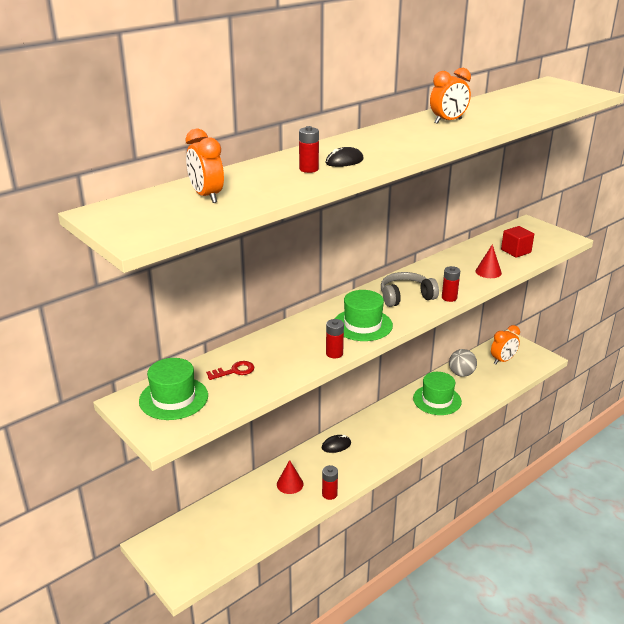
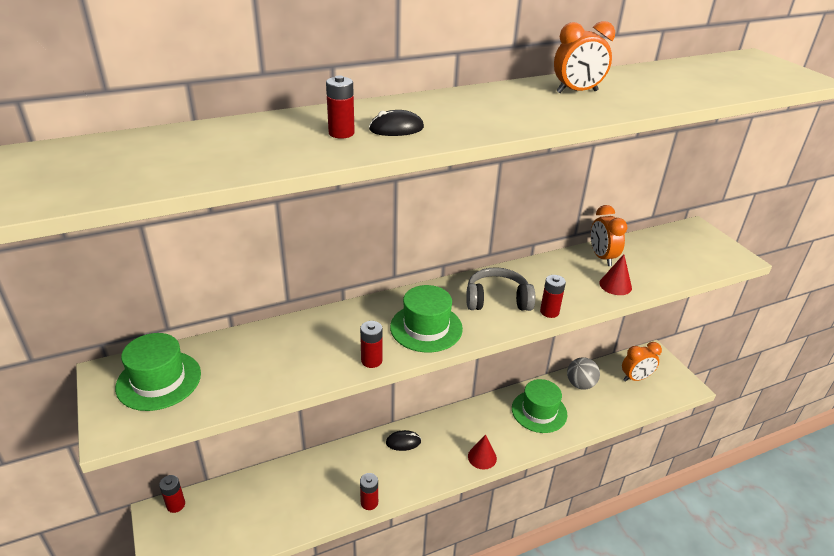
camera: 15 degrees right, 5 degrees up
orange clock [186,129,224,203] -> orange clock moved to [591,205,627,266]
red key [206,361,254,380] -> none
red cone [277,460,304,494] -> red cone moved to [468,434,497,469]
red cube [501,226,534,258] -> none
none -> red battery [159,475,185,513]

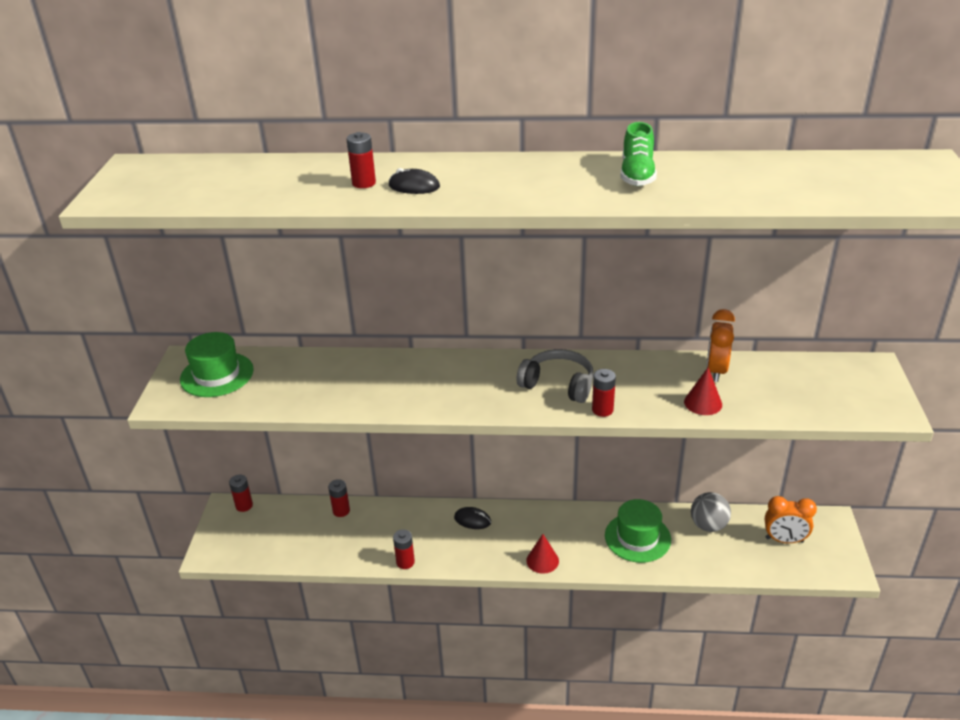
camera: 30 degrees right, 0 degrees up
red battery [360,321,383,368] -> red battery moved to [328,479,350,517]
green hat [390,285,463,352] -> none
orange clock [554,21,615,93] -> green shoe [620,122,657,186]

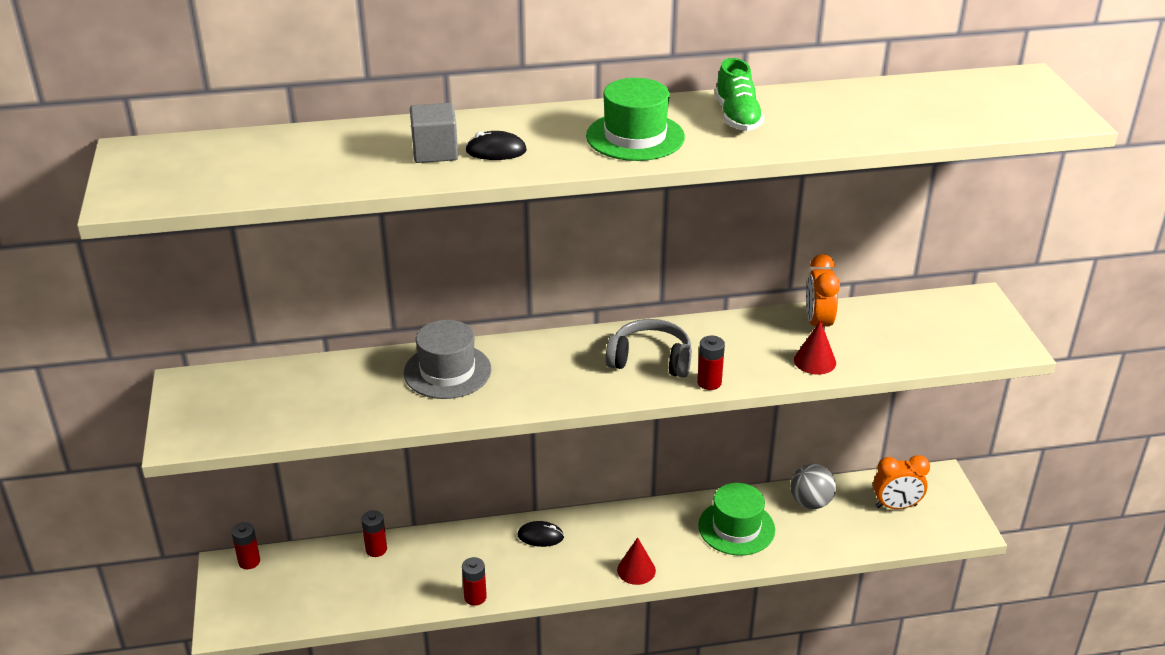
camera: 15 degrees left, 0 degrees up
green hat [180,332,254,397] -> green hat moved to [586,78,685,161]
red battery [347,132,376,188] -> grey cube [410,103,458,163]
none -> grey hat [404,320,491,399]

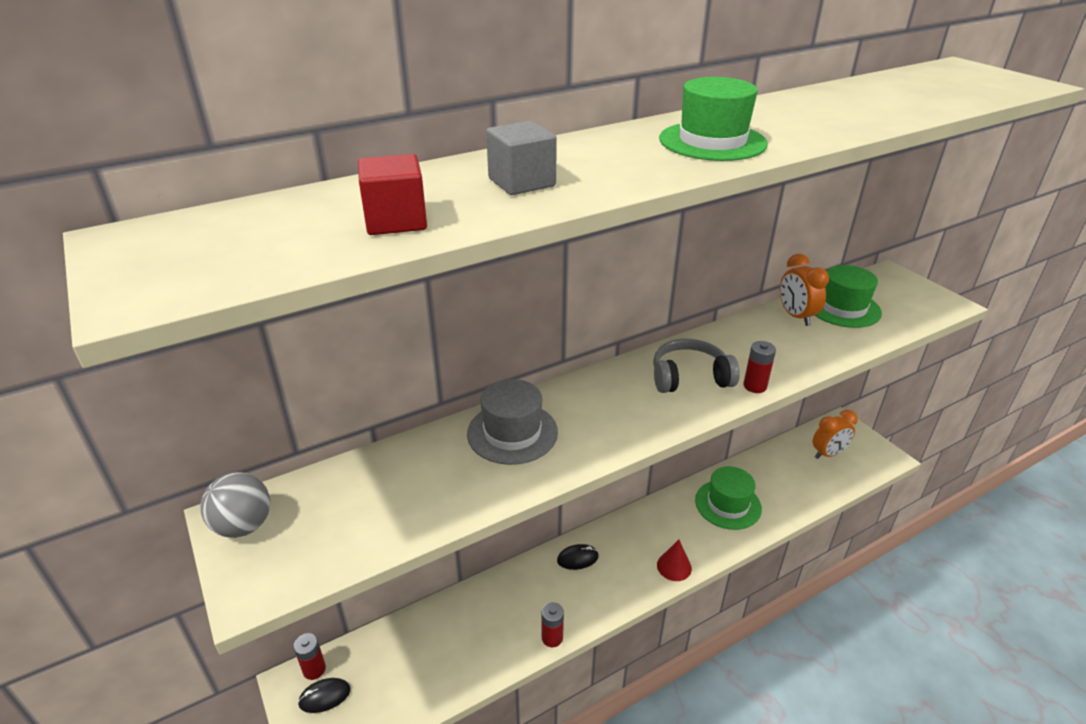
camera: 20 degrees left, 0 degrees up
red battery [361,510,387,557] -> none
black mouse [465,131,527,160] -> black mouse moved to [298,678,350,713]
green shoe [715,58,764,131] -> none
grey ball [790,464,836,509] -> grey ball moved to [201,472,270,538]
red cone [794,320,836,375] -> none
none -> red cube [358,154,427,235]
none -> green hat [815,265,882,328]

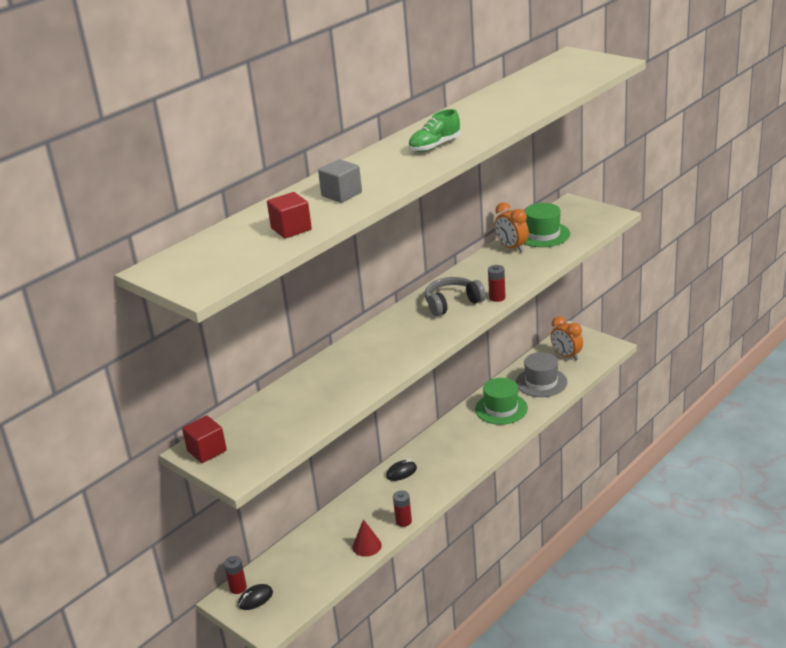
camera: 15 degrees left, 5 degrees down
grey ball [201,472,270,538] -> red cube [182,416,227,463]
grey hat [467,379,558,465] -> grey hat moved to [516,352,567,397]
red cone [657,540,692,581] -> red cone moved to [352,519,382,557]
green hat [659,77,768,161] -> green shoe [408,109,461,152]
orange clock [813,410,858,459] -> orange clock turned 90 degrees clockwise [551,316,583,361]

